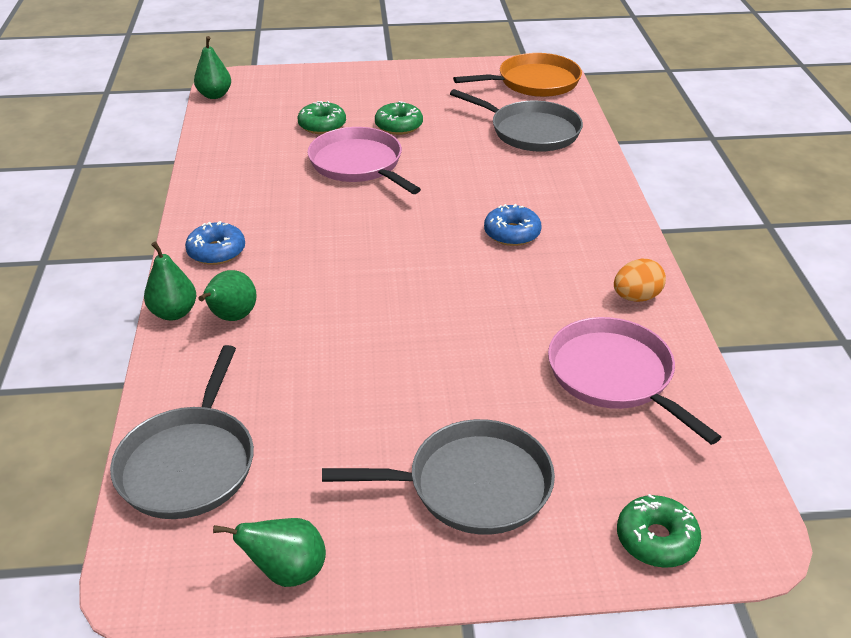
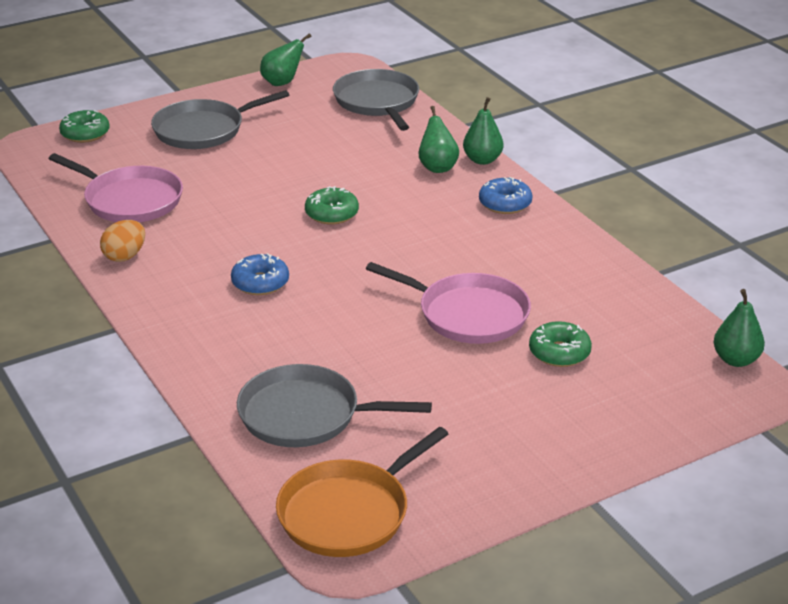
camera: 155 degrees right, 5 degrees down
green donut [375,101,423,135] -> green donut moved to [305,186,359,225]

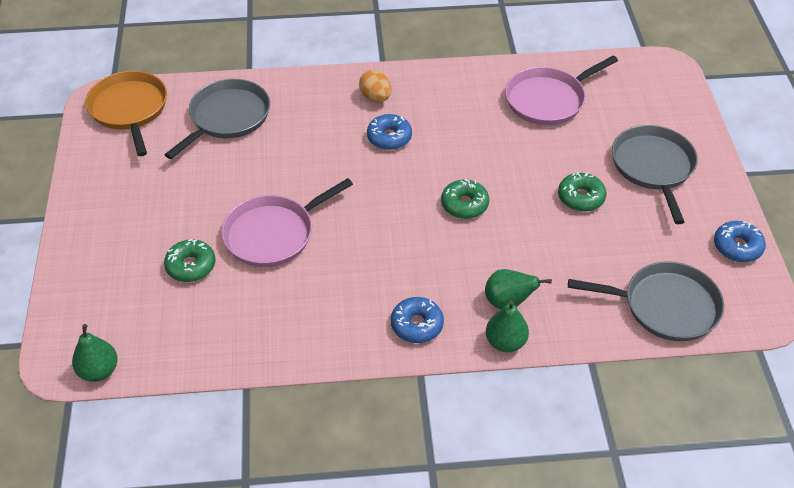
camera: 115 degrees right, 15 degrees up
green donut [59,110,110,143] -> green donut moved to [558,172,606,212]
orange egg [100,220,145,262] -> orange egg moved to [359,70,391,102]
green pear [260,33,312,86] -> blue donut [714,221,766,262]

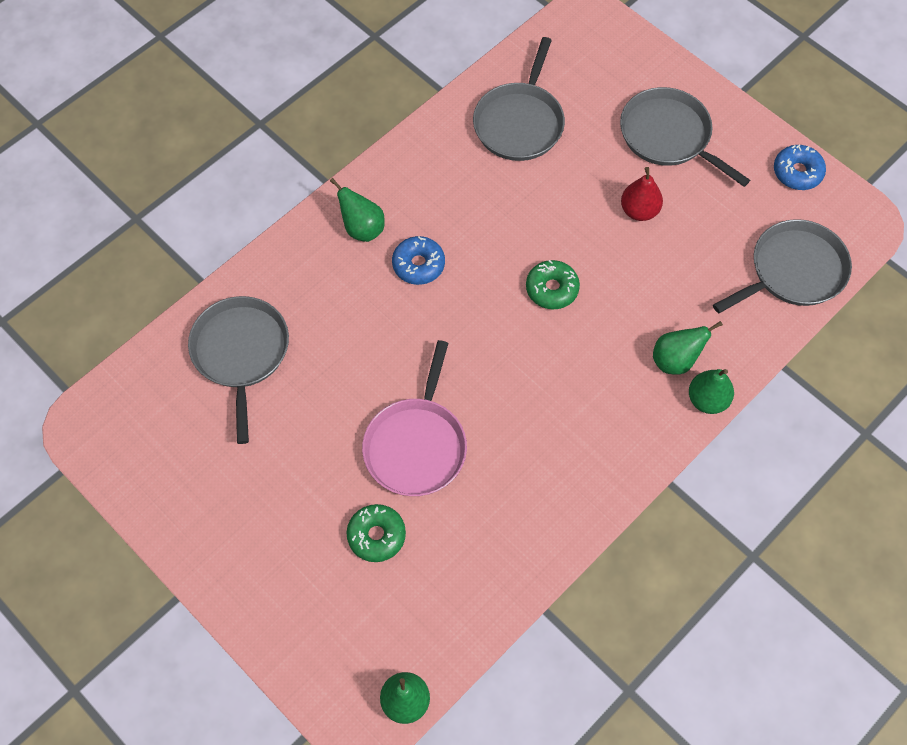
camera: 40 degrees left, 15 degrees up
orange pan [85,71,167,156] -> none
orange egg [359,70,391,102] -> green pear [330,178,385,242]
blue donut [391,297,444,343] -> none
pink pan [505,56,618,125] -> grey pan [473,37,565,161]
green donut [558,172,606,212] -> red pear [621,167,663,221]

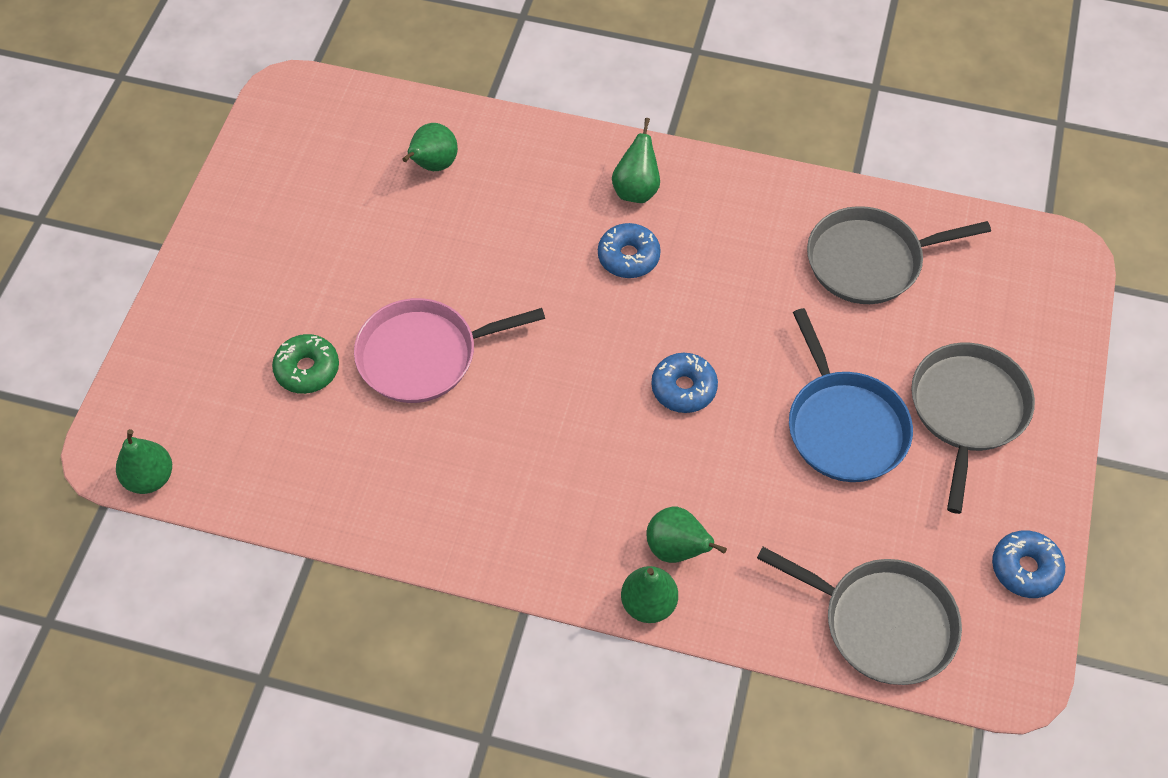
camera: 60 degrees right, 5 degrees down
grey pan [188,296,289,444] -> green pear [402,123,458,171]
green donut [526,260,580,309] -> blue donut [651,353,718,413]
red pear [621,167,663,221] -> blue pan [789,308,913,482]

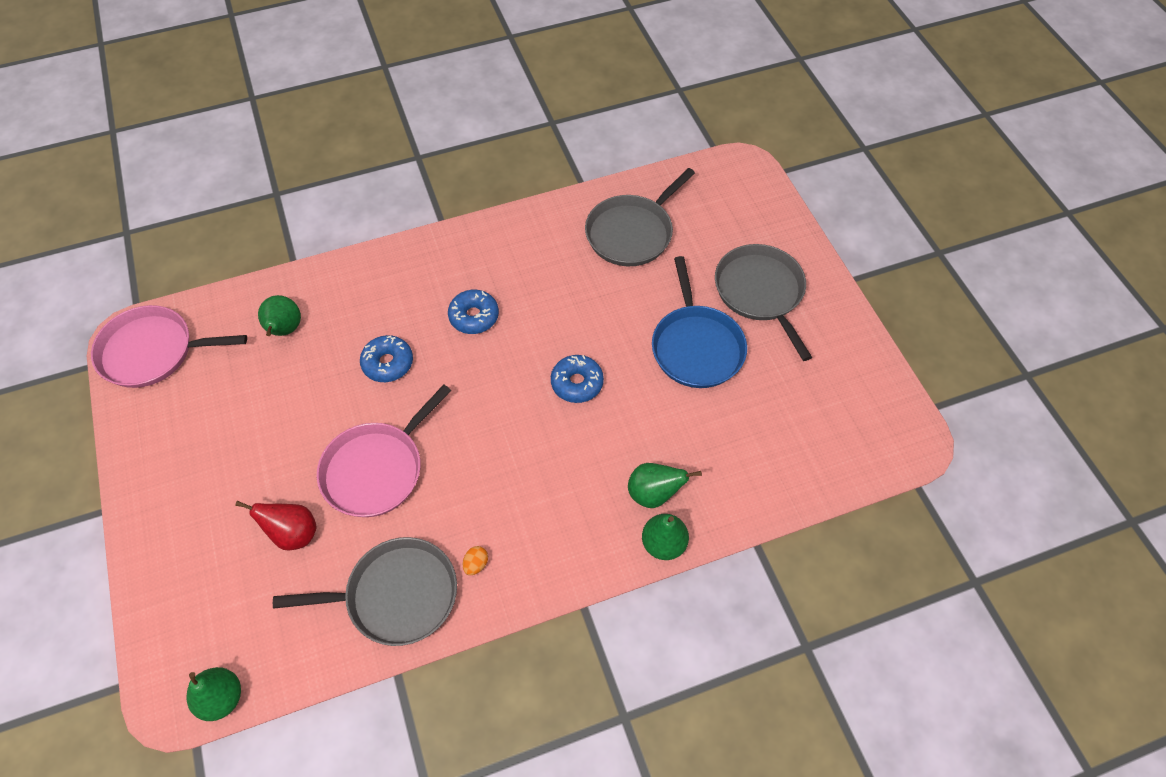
camera: 35 degrees left, 0 degrees up
green donut [272,334,339,394] -> red pear [235,501,316,550]
green pear [612,118,660,203] -> none
grey pan [757,547,962,685] -> grey pan moved to [273,537,457,646]
blue pan [789,308,913,482] -> blue pan turned 45 degrees clockwise [652,256,747,388]
blue donut [992,530,1065,598] -> blue donut moved to [360,335,413,382]
none -> pink pan [91,305,247,388]
none -> orange egg [463,546,488,575]

